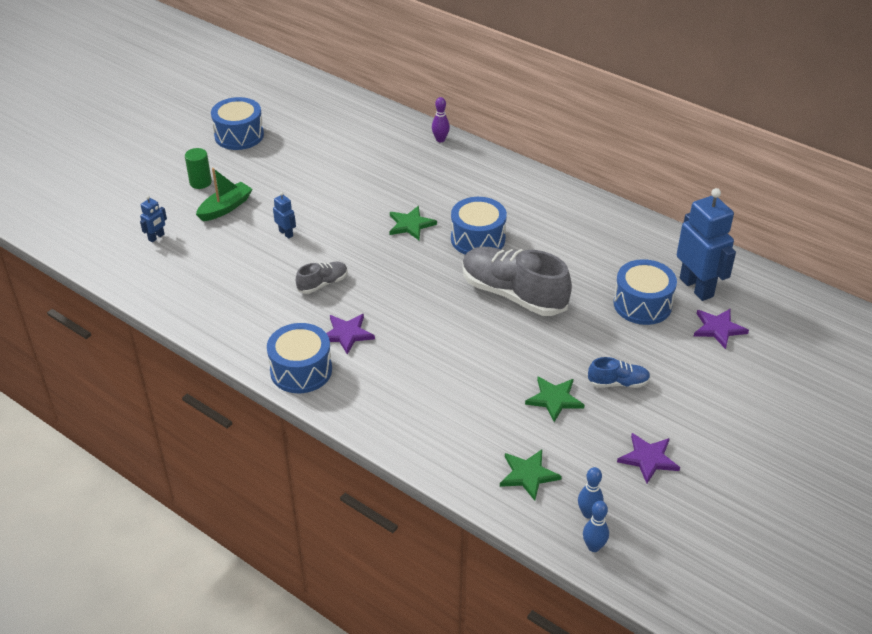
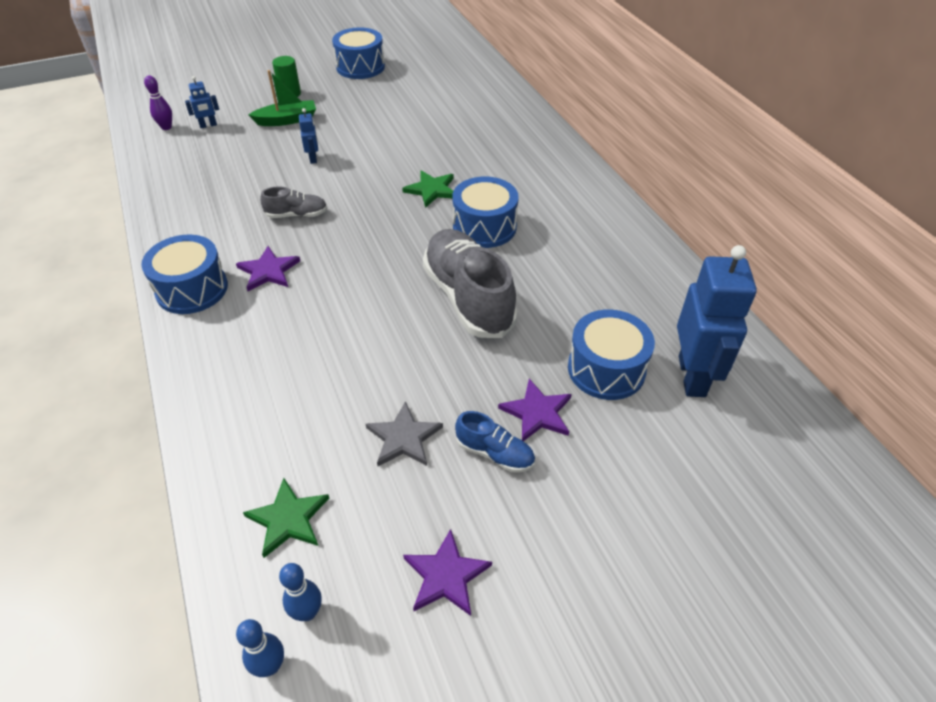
camera: 30 degrees right, 5 degrees up
purple bowling pin [432,97,450,142] -> purple bowling pin moved to [144,75,172,130]
green star [525,377,585,422] -> grey star [366,401,443,466]
purple star [694,309,749,349] -> purple star moved to [498,379,572,441]

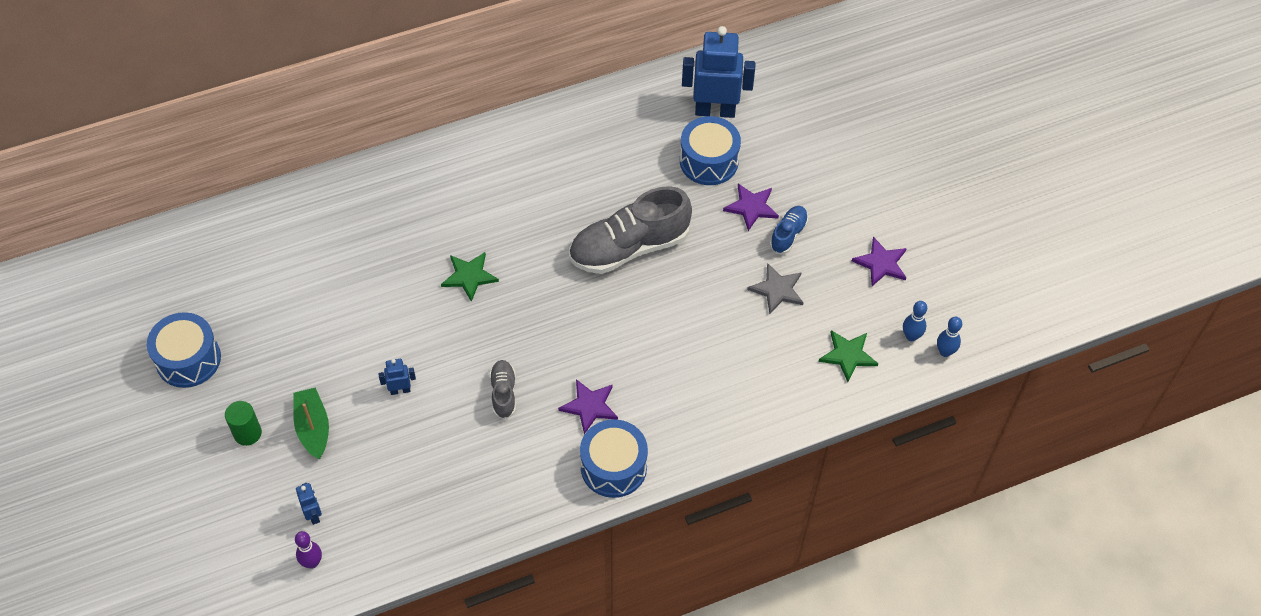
camera: 90 degrees left, 10 degrees up
blue drum [452,177,519,248] -> none

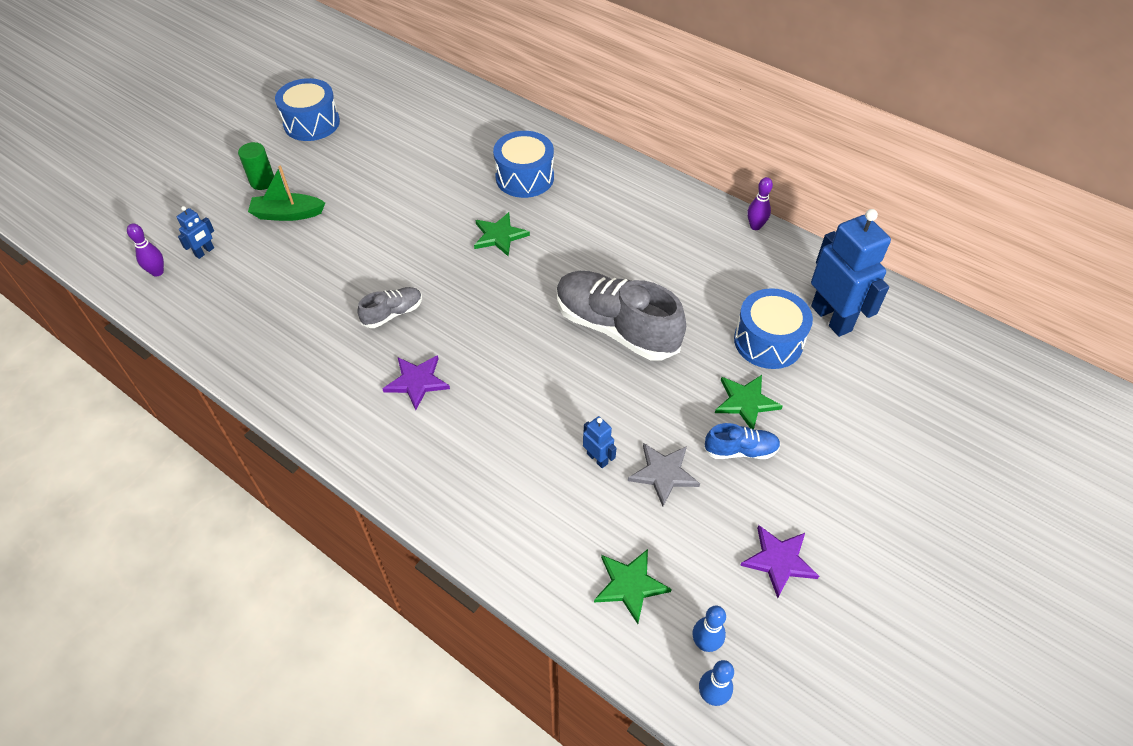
camera: 60 degrees right, 5 degrees down
green boat [293,387,329,459] -> green boat turned 135 degrees counterclockwise [248,166,325,221]
blue robot [378,359,416,395] -> blue robot moved to [583,416,616,468]
blue drum [580,419,648,498] -> blue drum moved to [493,131,554,198]
purple star [723,184,779,231] -> green star [715,375,783,430]
none -> purple bowling pin [747,177,773,230]

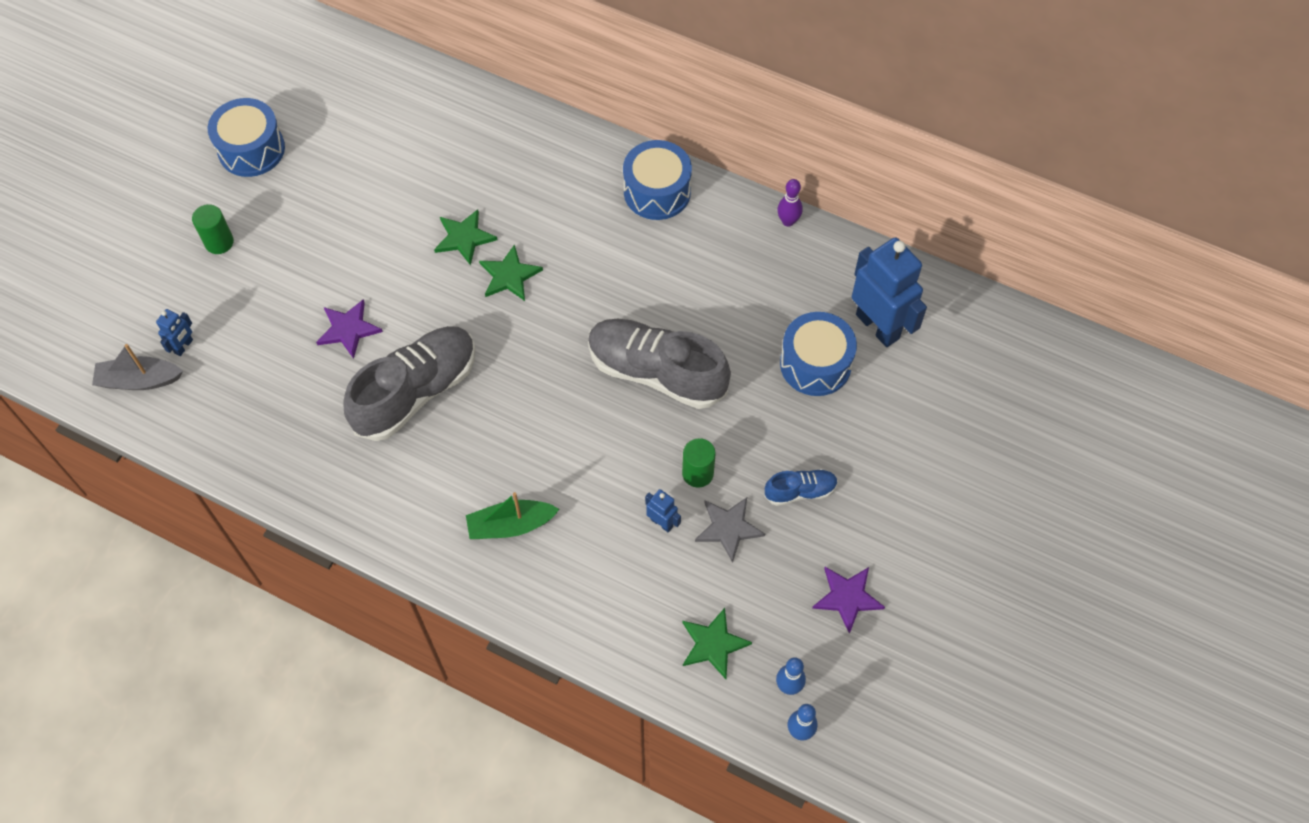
camera: 10 degrees left, 10 degrees up
purple bowling pin [127,223,164,277] -> grey boat [92,344,183,390]
green boat [248,166,325,221] -> green boat moved to [466,492,559,539]
grey shoe [357,287,422,328] -> grey shoe [343,326,476,441], size x2.10
purple star [383,355,450,410] -> purple star moved to [316,299,383,359]
blue drum [493,131,554,198] -> blue drum moved to [623,140,692,220]
green star [715,375,783,430] -> green star moved to [434,209,497,265]
none -> green cylinder [682,438,716,488]

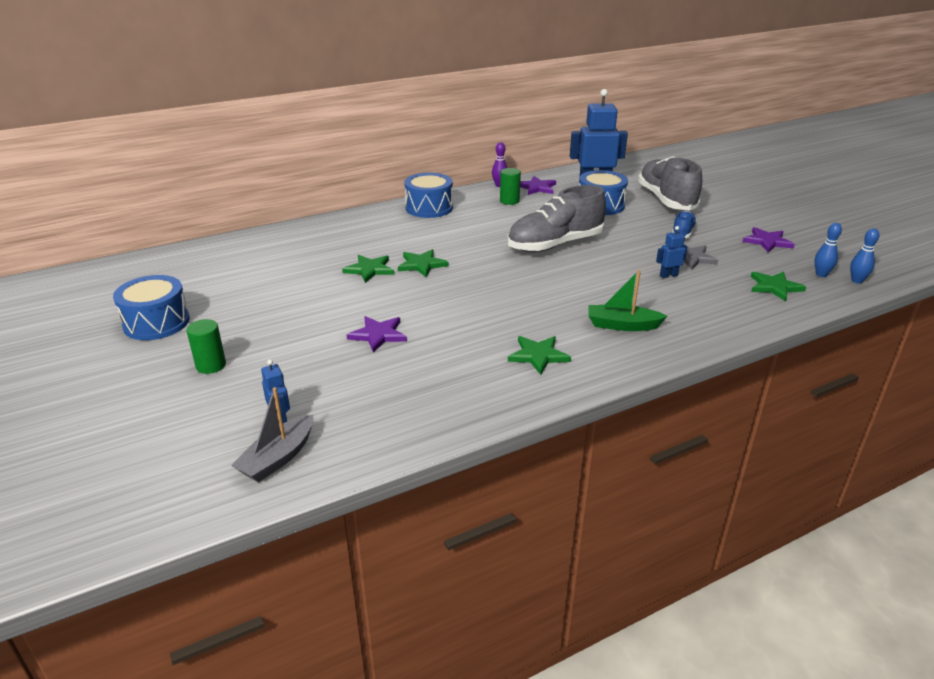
camera: 55 degrees left, 30 degrees down
grey shoe [343,326,476,441] -> grey shoe moved to [638,156,702,211]
green boat [466,492,559,539] -> green boat turned 75 degrees clockwise [588,270,667,331]
green cylinder [682,438,716,488] -> green cylinder moved to [500,168,521,205]
none -> green star [508,336,571,375]
none -> purple star [520,176,556,195]

